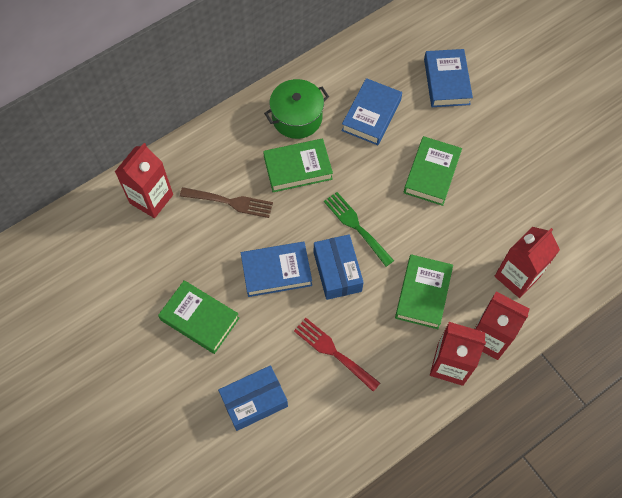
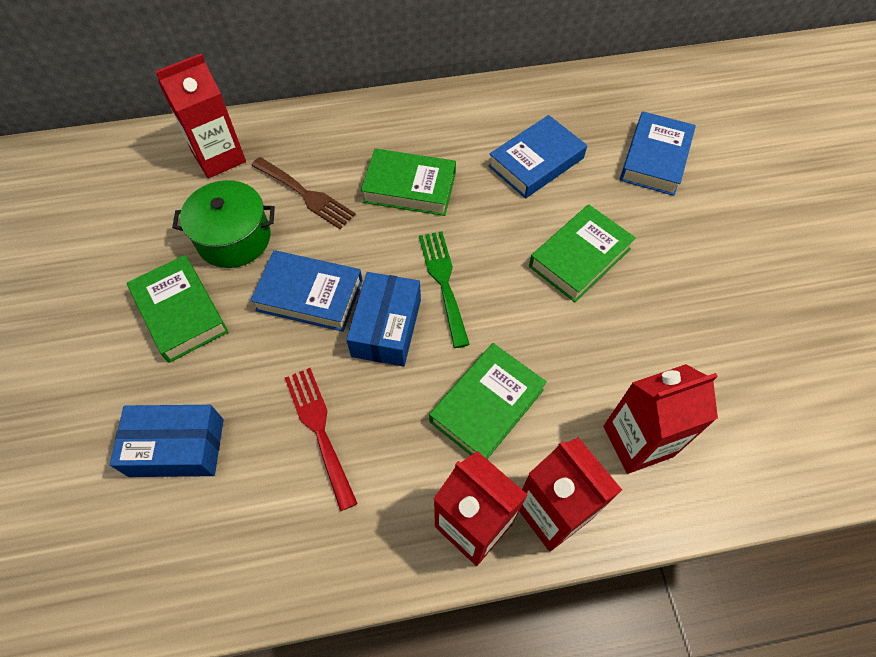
camera: 25 degrees right, 5 degrees down
green pot [264,79,329,139] -> green pot moved to [172,180,275,268]

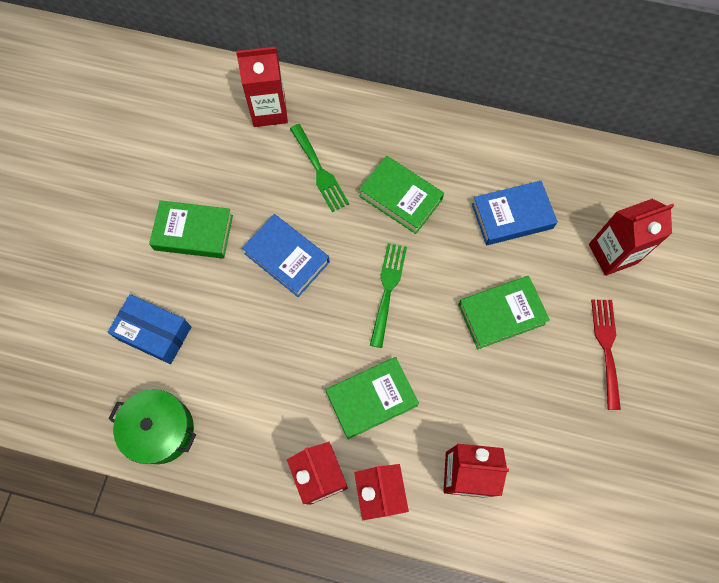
camera: 25 degrees right, 10 degrees up
green book [127,255,228,363] -> green book turned 75 degrees counterclockwise [149,200,233,259]
green pot [172,180,275,268] -> green pot moved to [109,389,196,464]
brown fork [251,157,356,229] -> green fork [290,124,349,212]
red fork [285,368,358,511] -> red fork moved to [591,300,621,410]
blue box [346,272,421,367] -> none
blue book [620,111,696,196] -> red carton [589,199,674,276]

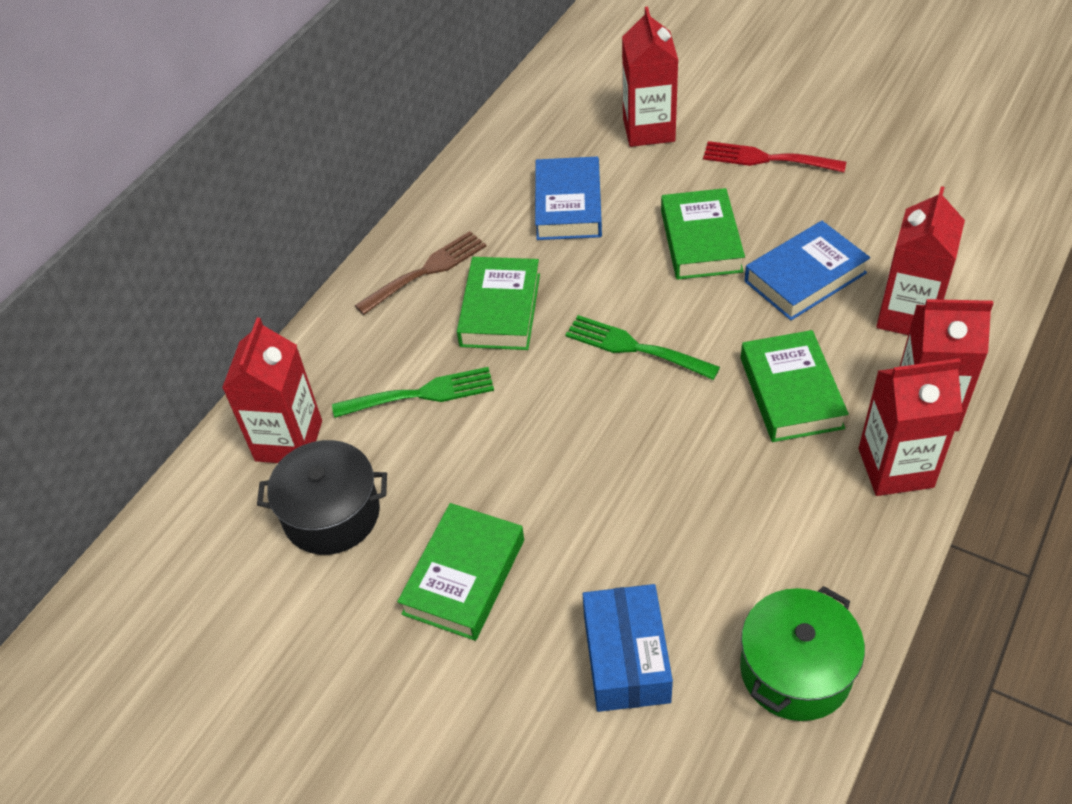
camera: 70 degrees left, 20 degrees down
blue box [108,294,191,364] -> blue box turned 45 degrees counterclockwise [583,584,673,712]
blue book [242,214,330,297] -> blue book moved to [744,221,870,320]
green book [359,156,444,234] -> green book turned 45 degrees counterclockwise [457,257,540,350]
none -> black pot [257,440,387,555]
none -> brown fork [355,231,486,315]

